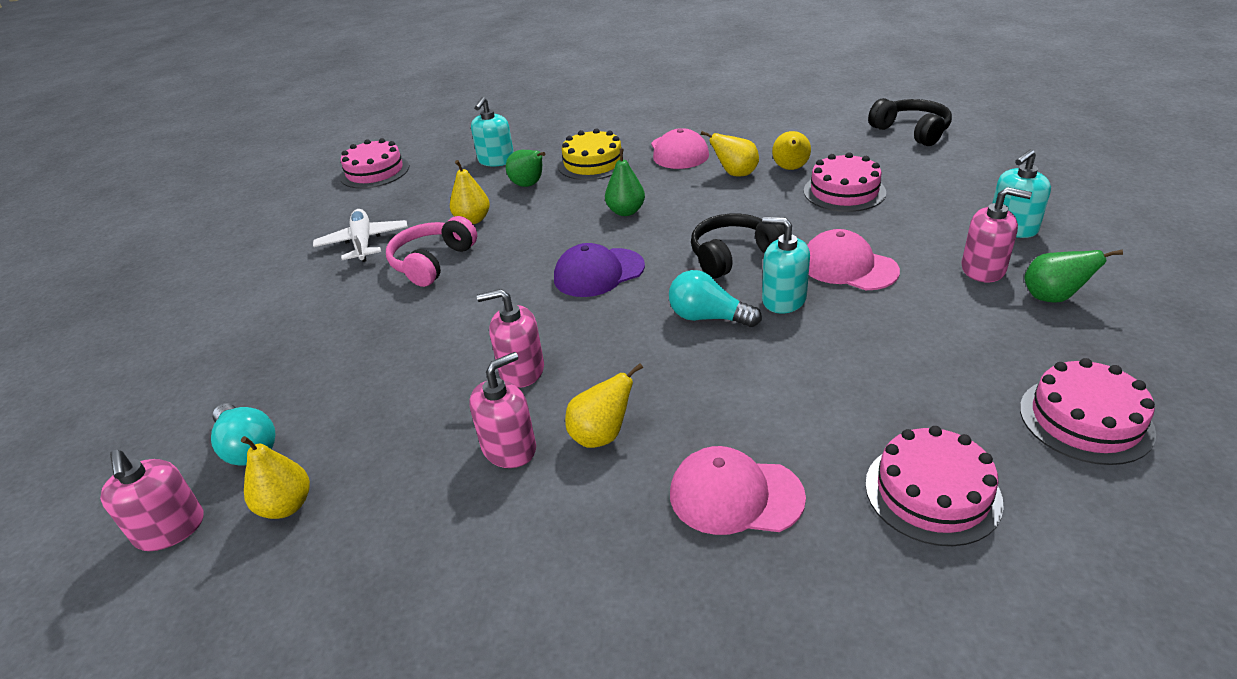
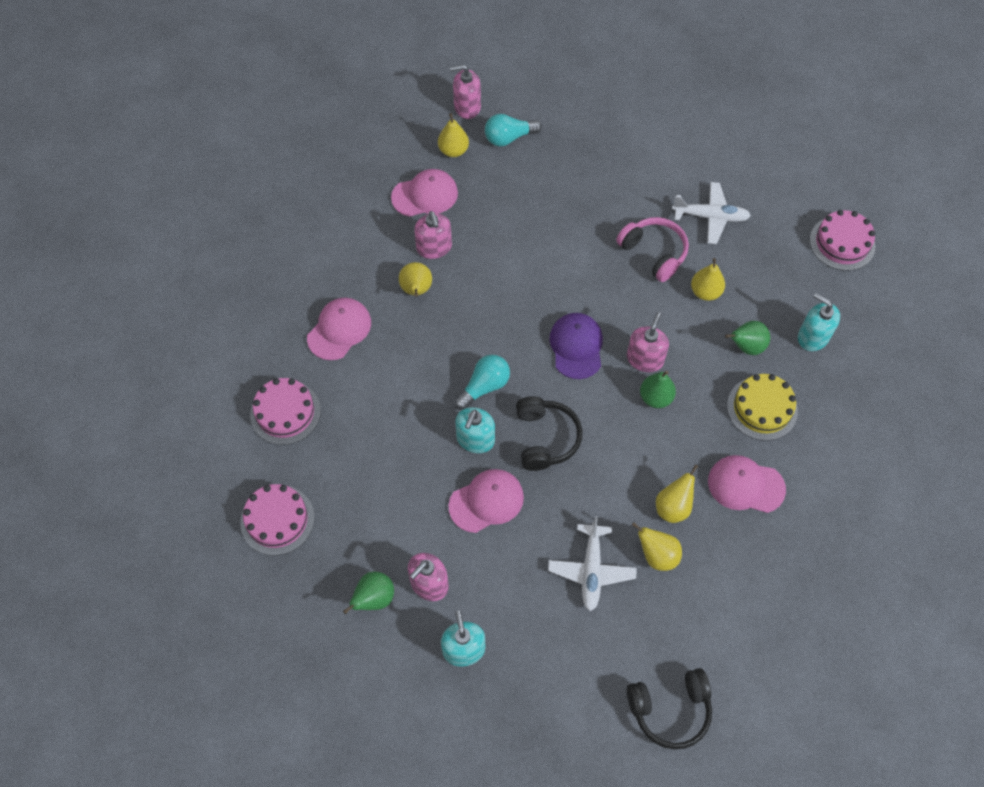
camera: 110 degrees right, 25 degrees up
pink soap dispenser [477,289,544,388] -> pink soap dispenser moved to [627,312,669,372]
turquoise soap dispenser [762,217,810,314] -> turquoise soap dispenser turned 150 degrees clockwise [455,407,495,453]
pink cake [804,152,886,212] -> white plane [548,516,637,611]
none -> pink cap [391,169,458,217]

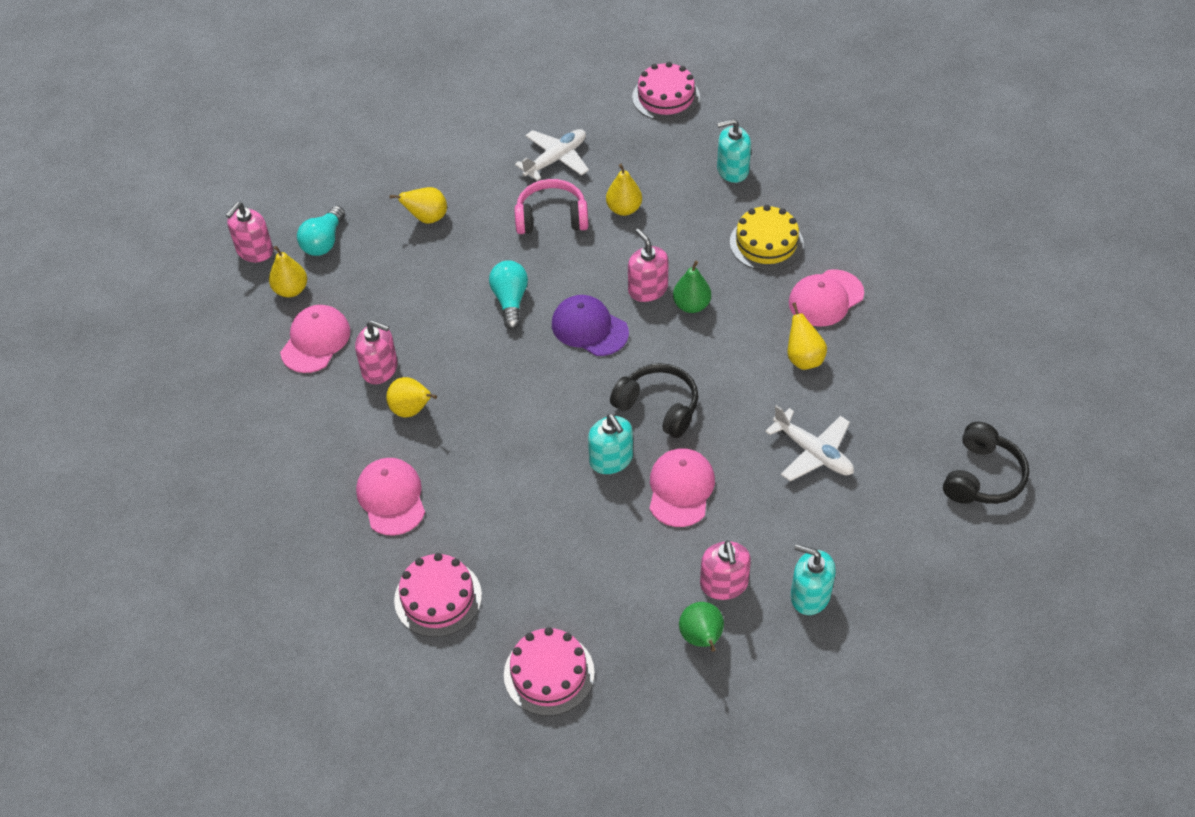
camera: 50 degrees left, 10 degrees down
turquoise light bulb [454,355,510,410] -> turquoise light bulb moved to [489,260,528,330]
yellow pear [632,522,682,571] -> yellow pear moved to [389,187,447,224]
green pear [725,321,770,355] -> none

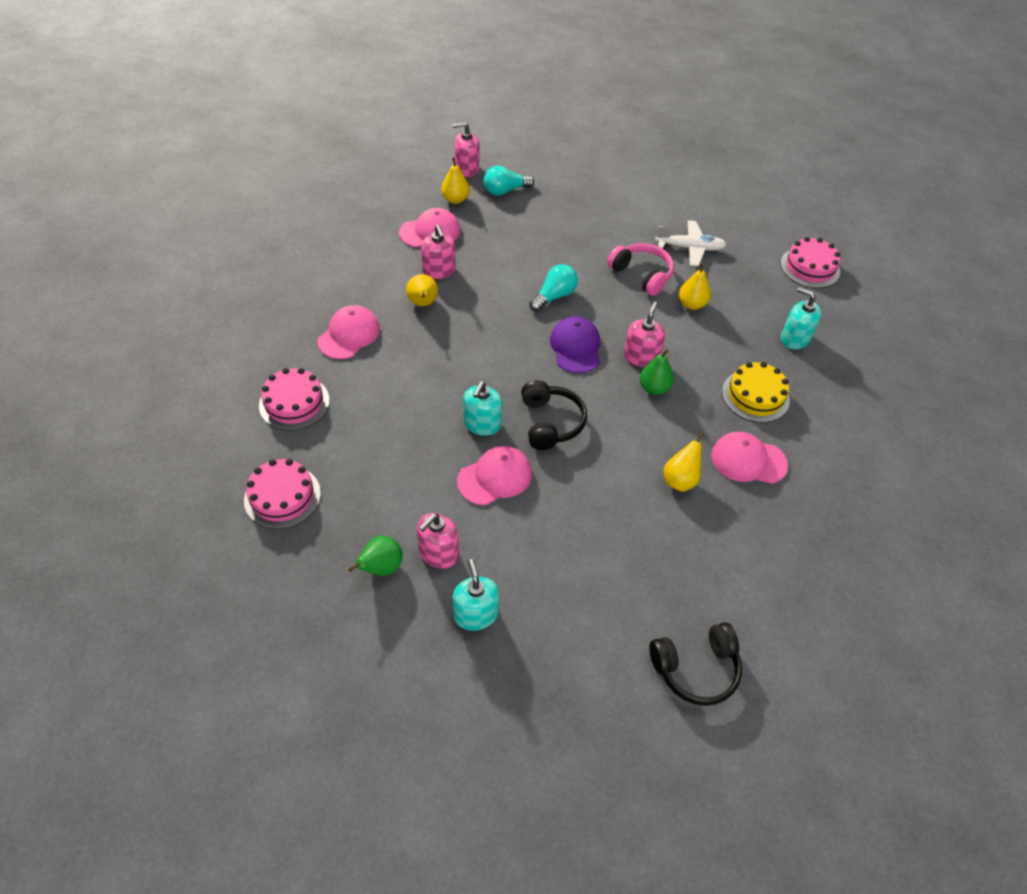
camera: 45 degrees right, 0 degrees up
yellow pear [389,187,447,224] -> none
white plane [765,405,854,481] -> none

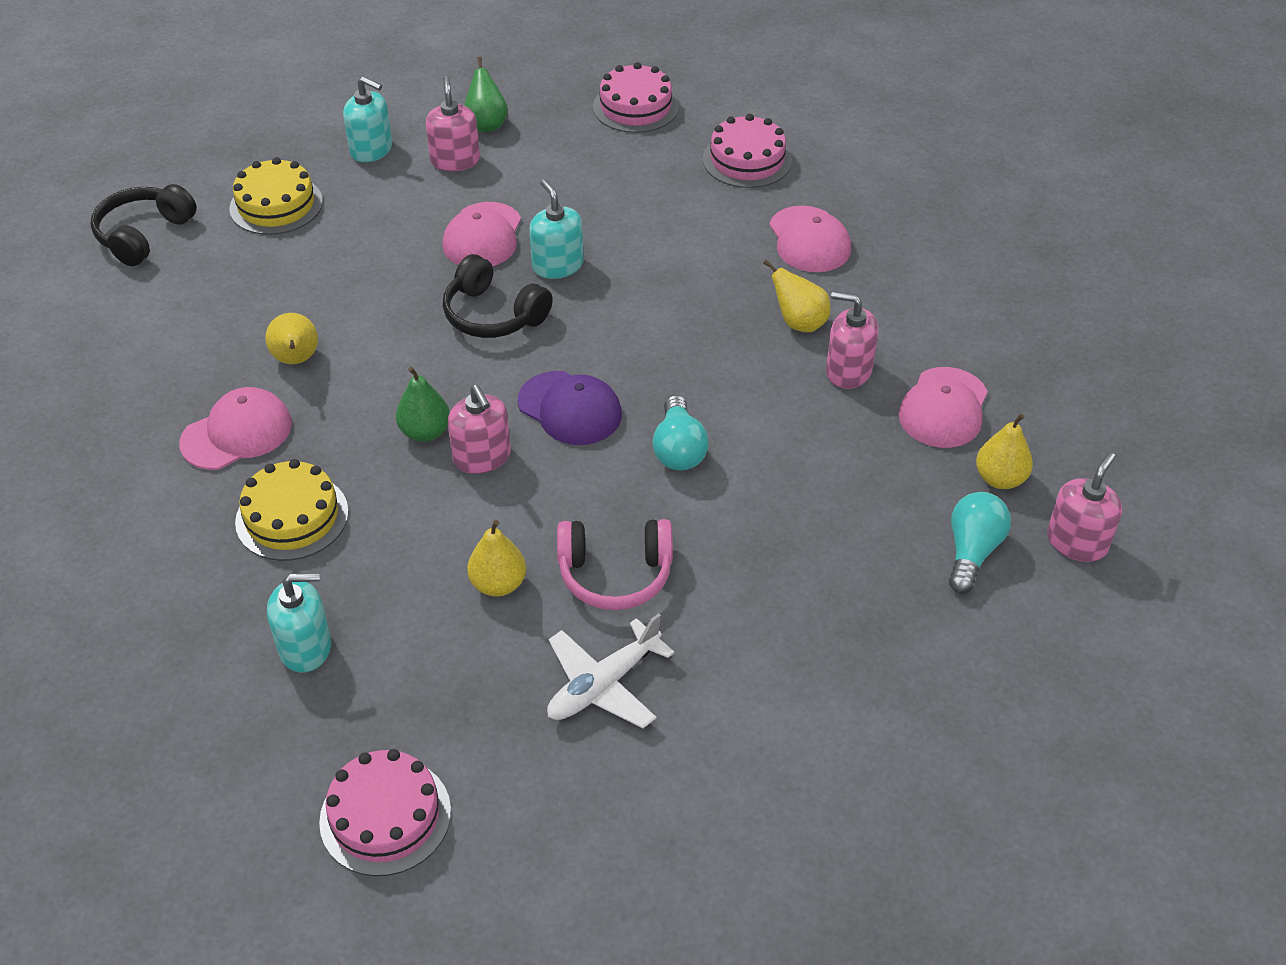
camera: 135 degrees right, 5 degrees down
none -> yellow cake [229,157,323,235]

